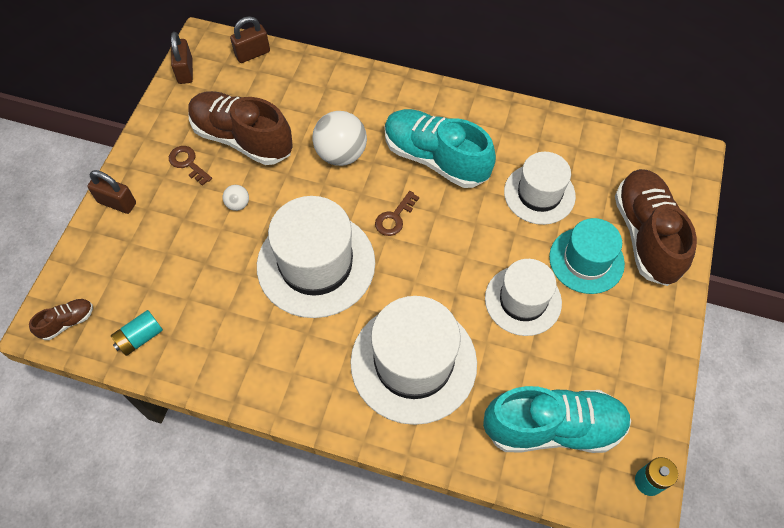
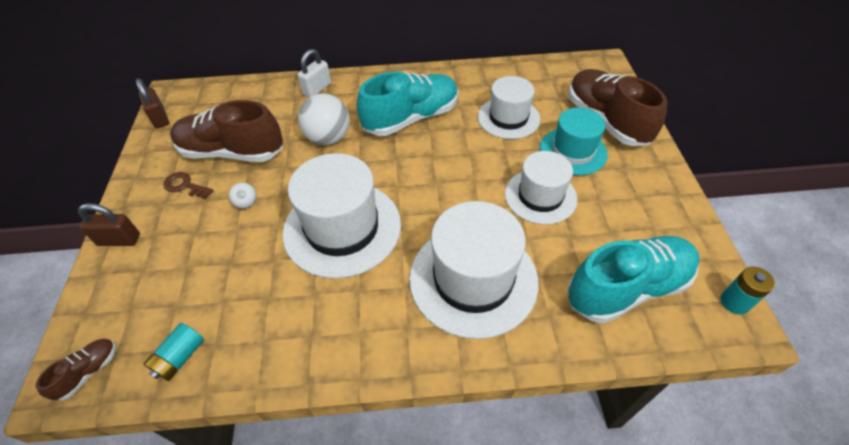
camera: 20 degrees left, 10 degrees down
brown padlock [230,16,270,63] -> none
brown key [375,191,419,236] -> none
turquoise shoe [385,109,496,188] -> turquoise shoe turned 135 degrees clockwise [357,72,458,136]
none -> white padlock [297,49,331,97]

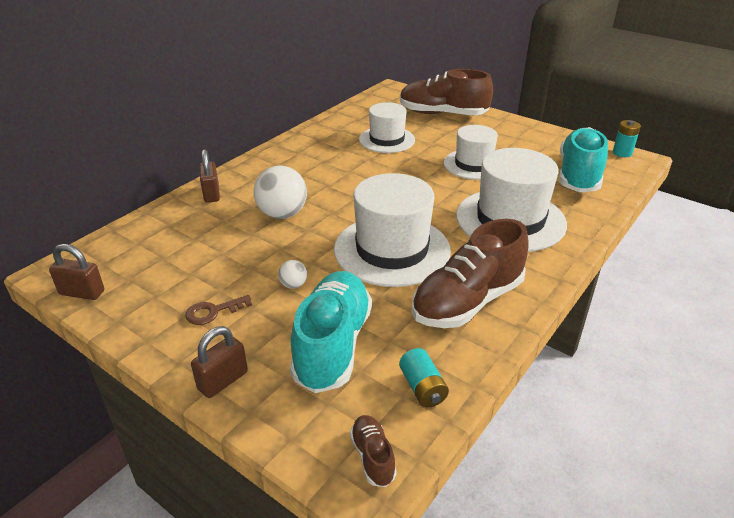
camera: 50 degrees left, 15 degrees down
brown shoe [170,100,283,162] -> brown shoe moved to [412,219,529,328]
white padlock [297,49,331,97] -> brown padlock [200,149,220,203]
turquoise shoe [357,72,458,136] -> turquoise shoe moved to [290,271,372,393]
turquoise hat [540,108,608,175] -> none

